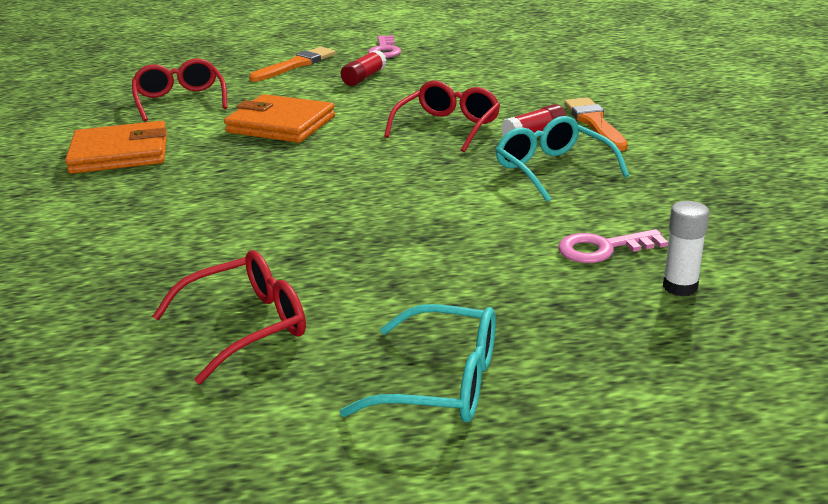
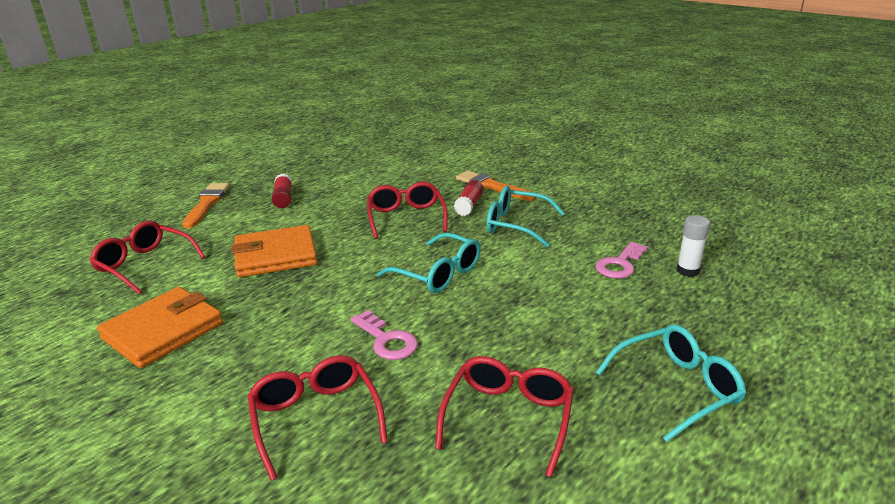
camera: 40 degrees left, 0 degrees up
pink key [368,35,401,58] -> pink key moved to [350,310,418,360]
none -> red glasses [248,355,388,481]
none -> turquoise glasses [377,233,481,293]

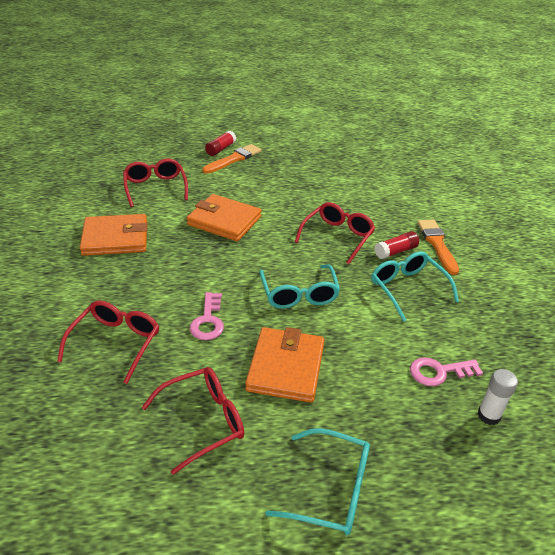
camera: 40 degrees right, 10 degrees up
red glue stick [272,174,292,208] -> red glue stick moved to [205,131,236,156]
none -> orange wallet [245,327,324,403]

